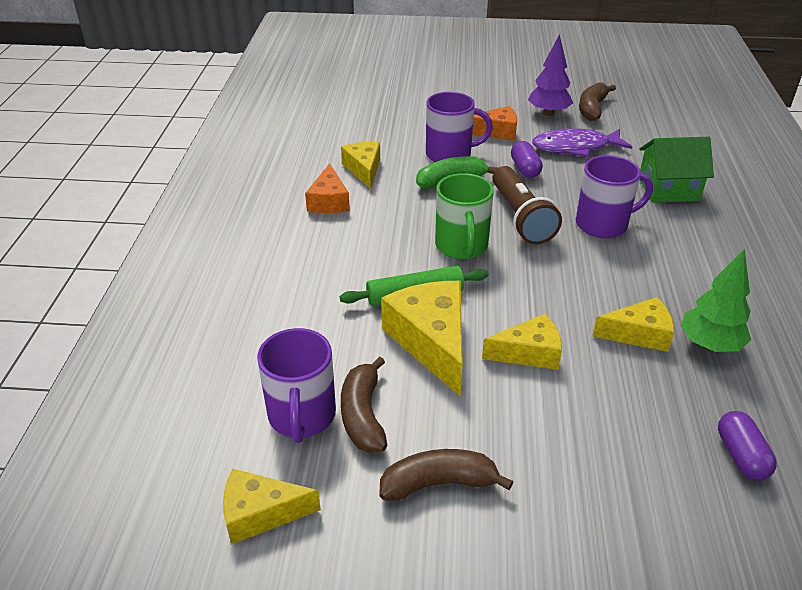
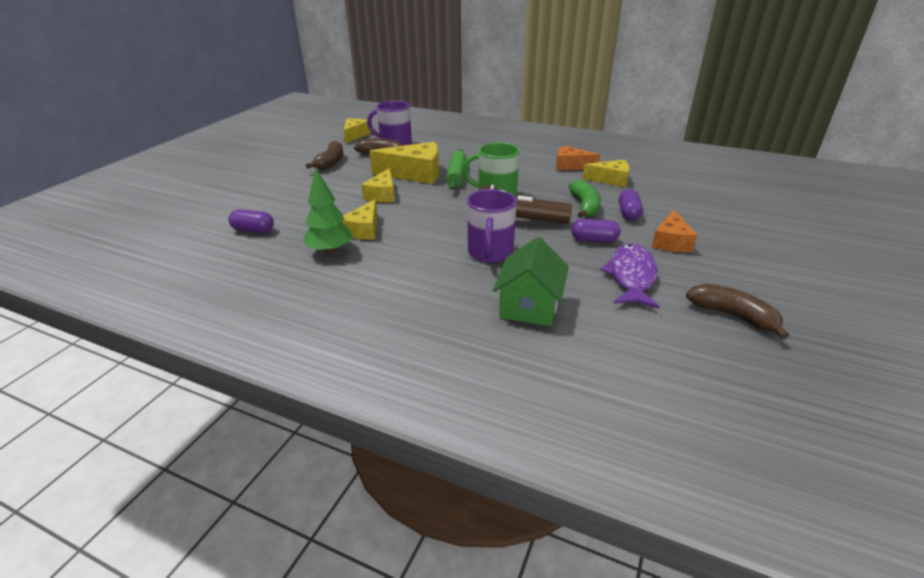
camera: 110 degrees right, 5 degrees down
purple mug [426,92,493,162] -> purple capsule [619,189,643,220]
purple tree [528,34,573,116] -> none

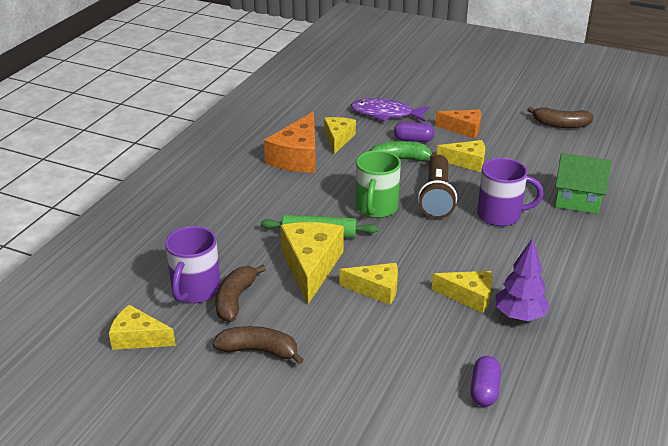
camera: 90 degrees left, 0 degrees up
green tree [303,168,353,254] -> purple tree [496,238,550,321]
orange cheese [556,145,600,170] -> orange cheese [264,112,316,173], size x1.60
purple capsule [571,219,620,243] -> yellow cheese [437,140,485,172]
purple fish [600,243,660,309] -> purple fish moved to [351,98,429,122]
brown banana [686,284,789,339] -> brown banana turned 120 degrees counterclockwise [527,107,594,128]

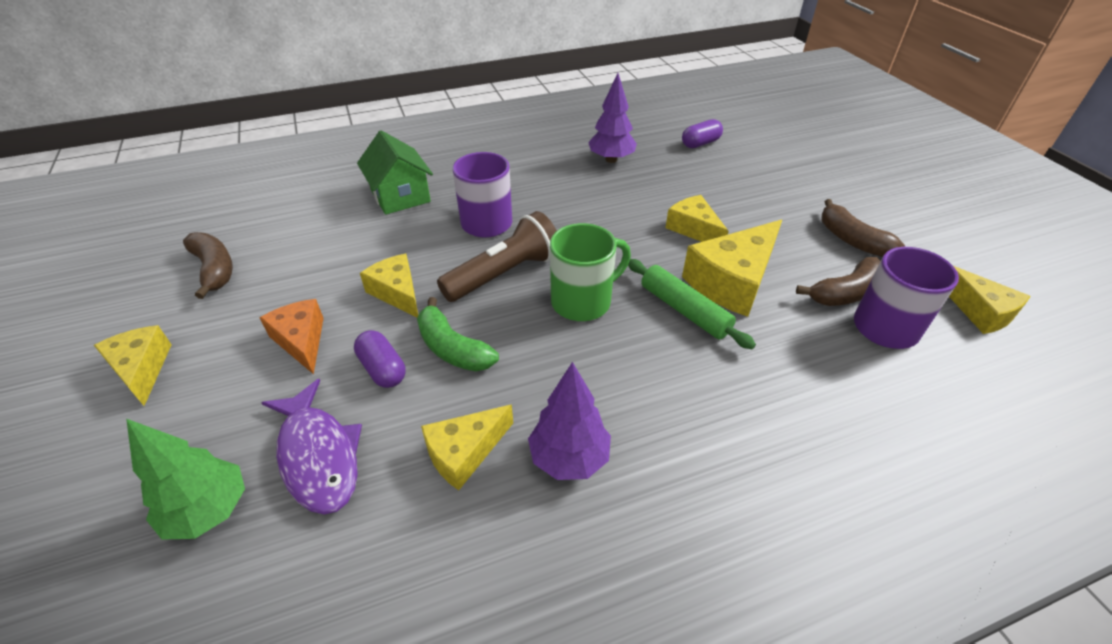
camera: 135 degrees left, 10 degrees up
orange cheese [264,112,316,173] -> purple tree [528,362,611,480]
yellow cheese [432,271,492,313] -> yellow cheese moved to [94,325,172,406]
none -> green tree [126,419,245,540]

